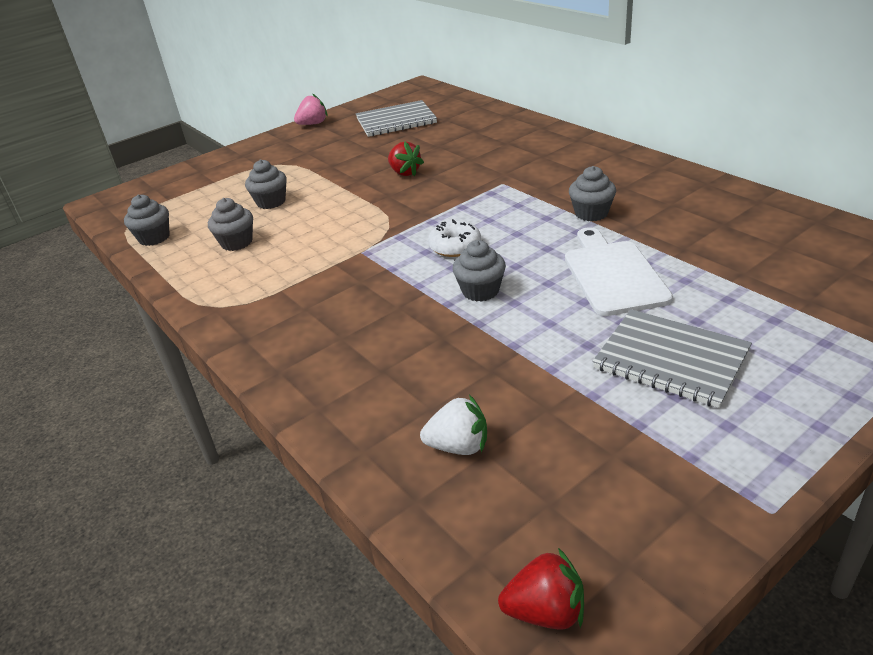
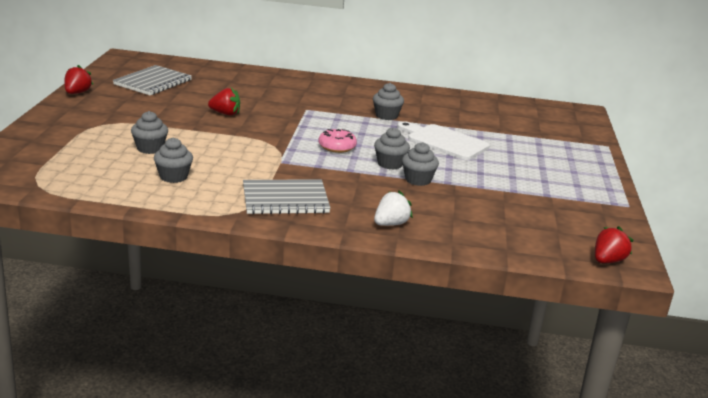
camera: 50 degrees left, 10 degrees down
grey cupcake [124,194,170,246] -> grey cupcake moved to [402,142,439,186]
pink strawberry [294,93,328,125] -> red strawberry [64,65,94,94]
white strawberry [420,395,487,455] -> white strawberry moved to [374,191,413,226]
white donut [428,219,481,257] -> pink donut [319,129,357,153]
grey notebook [592,309,752,408] -> grey notebook moved to [243,179,331,214]

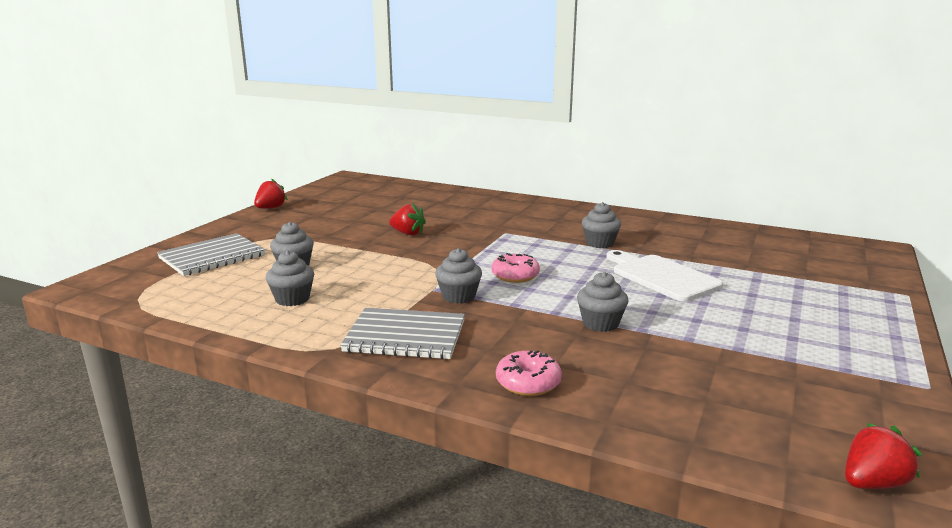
camera: 20 degrees right, 5 degrees down
grey notebook [113,65,192,95] -> grey notebook moved to [157,233,265,276]
grey cupcake [374,127,410,170] -> grey cupcake moved to [435,248,482,304]
white strawberry [374,191,413,226] -> pink donut [496,350,562,396]

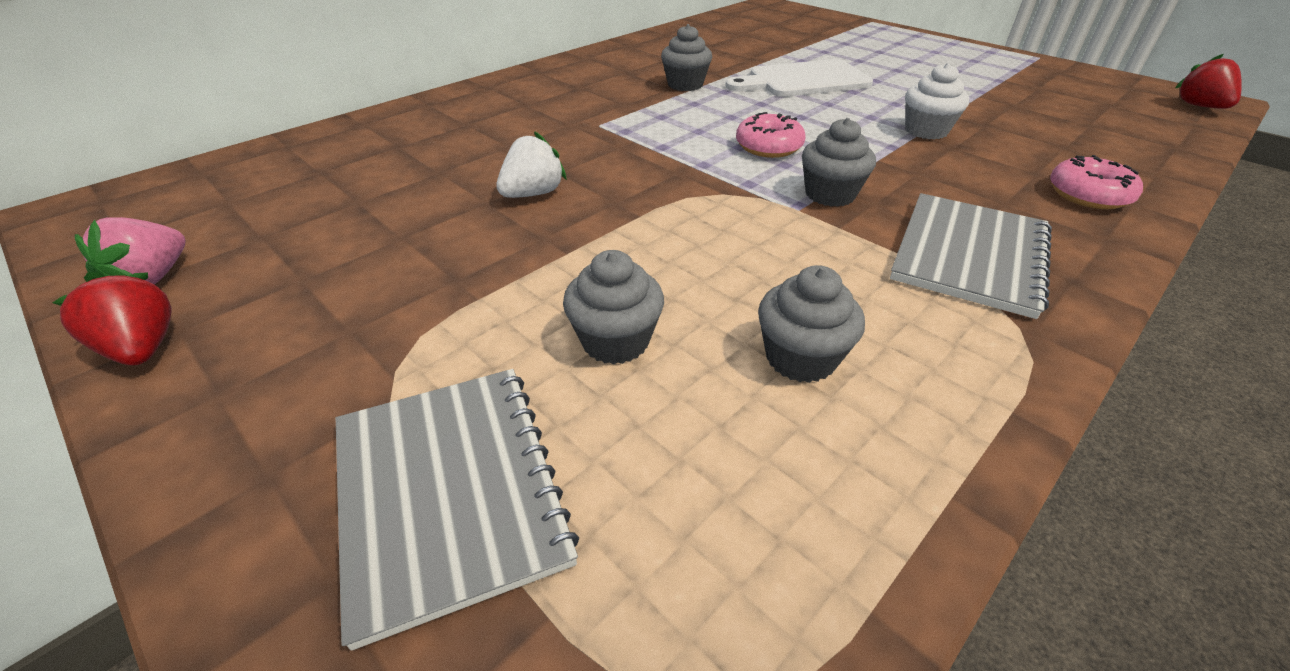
camera: 70 degrees left, 20 degrees up
red strawberry [389,203,426,236] -> white strawberry [496,131,567,198]
grey cupcake [577,272,629,332] -> white cupcake [905,63,969,139]
none -> pink strawberry [75,217,185,284]

